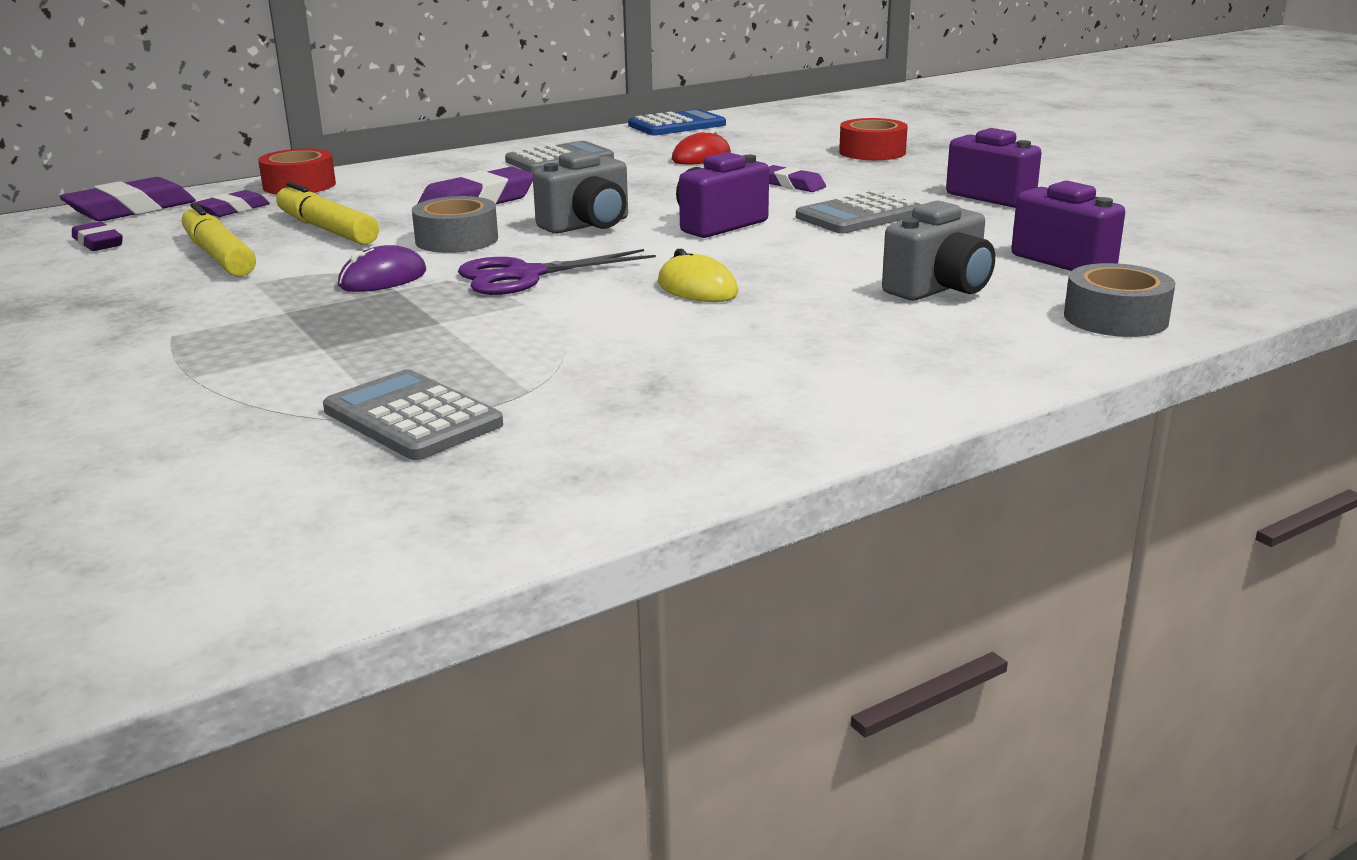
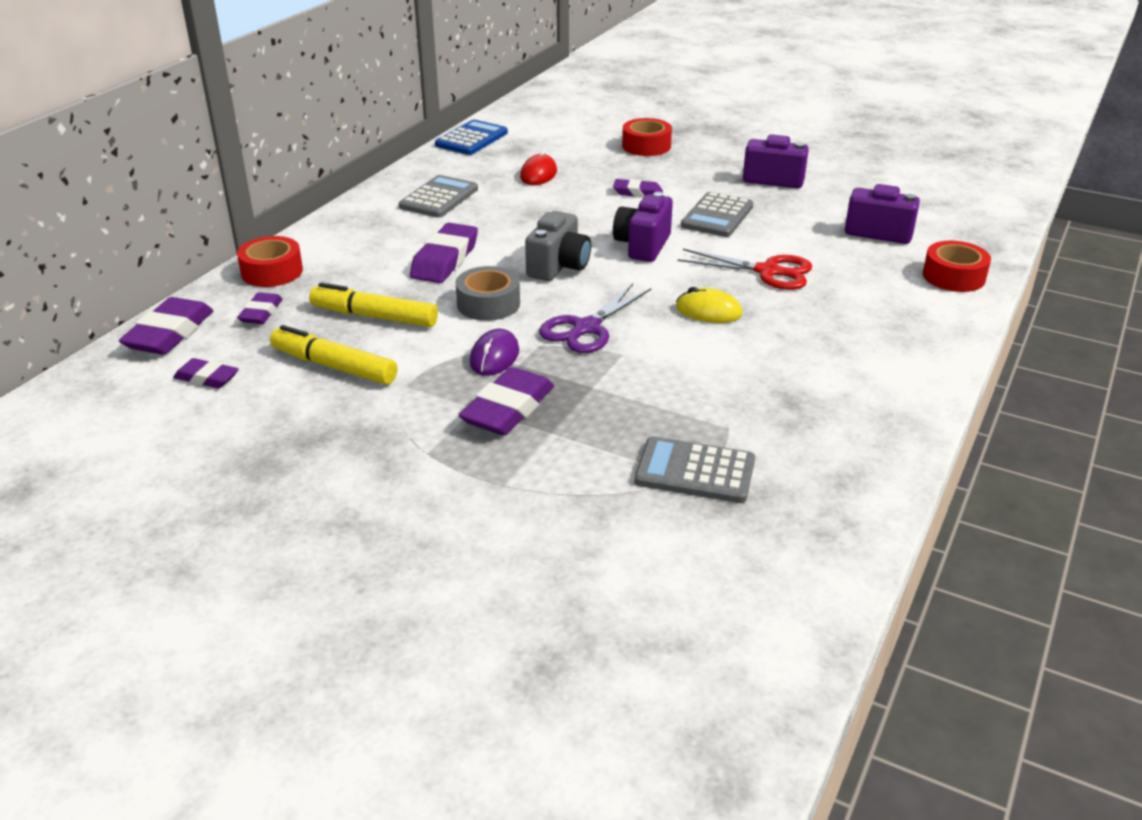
camera: 30 degrees left, 10 degrees up
grey camera [882,200,995,301] -> none
grey tape [1064,263,1176,337] -> red tape [923,241,991,292]
none -> purple eraser [459,367,554,435]
none -> red scissors [677,249,812,290]

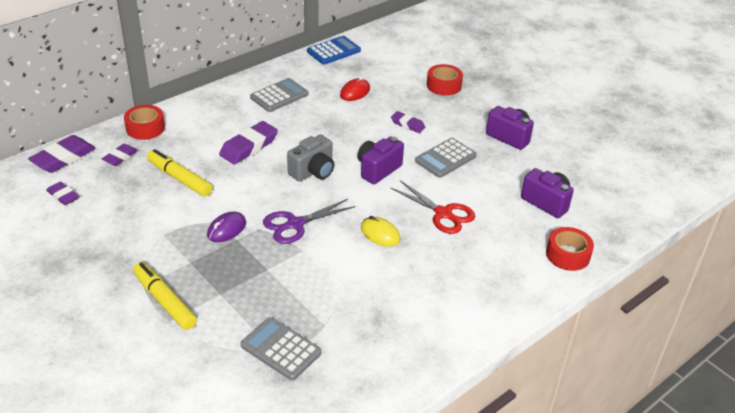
camera: 20 degrees right, 5 degrees up
yellow marker [270,325,397,385] -> yellow marker moved to [133,262,197,330]
grey tape [456,266,520,321] -> none
purple eraser [459,367,554,435] -> none

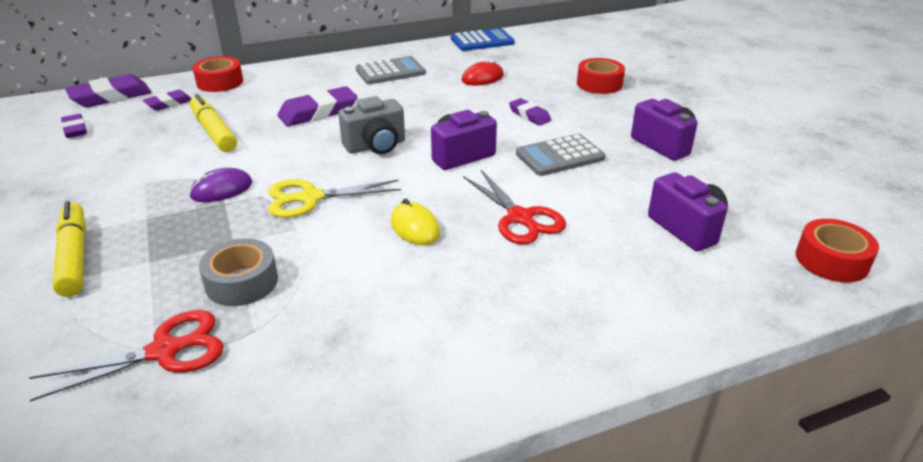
camera: 20 degrees right, 5 degrees down
grey calculator [241,317,322,381] -> red scissors [29,310,224,402]
purple scissors [263,199,355,244] -> yellow scissors [268,179,401,218]
red tape [546,227,594,271] -> red tape moved to [796,219,879,282]
none -> grey tape [199,238,278,306]

